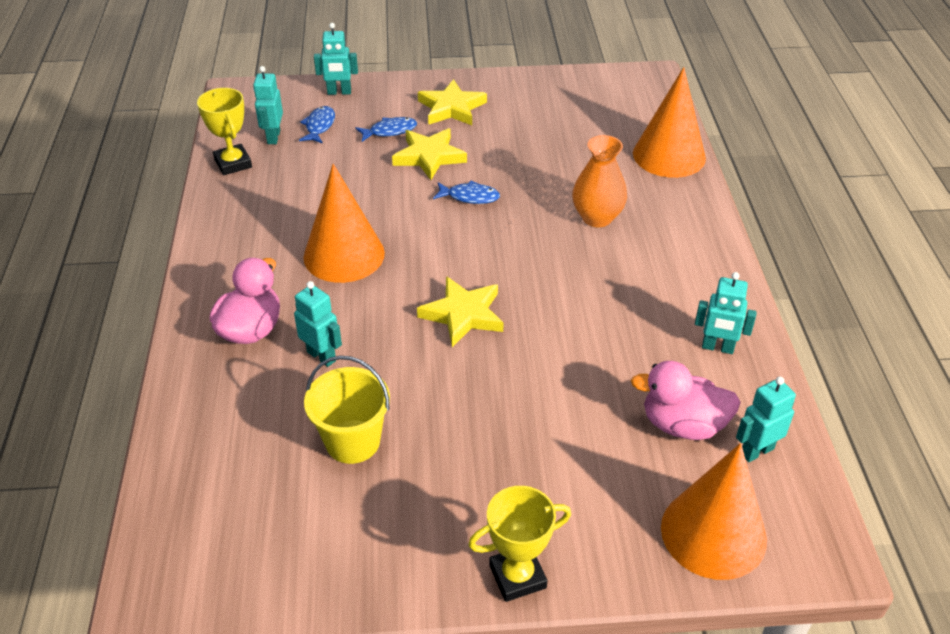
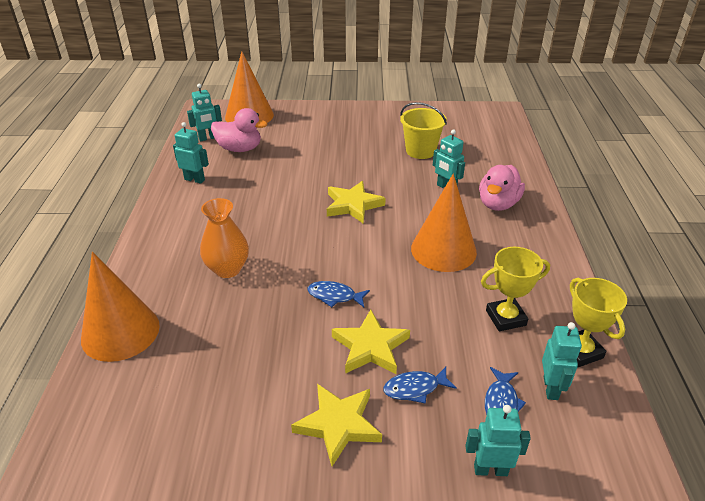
camera: 175 degrees left, 5 degrees down
yellow trophy [468,486,571,602] -> yellow trophy moved to [481,247,550,331]

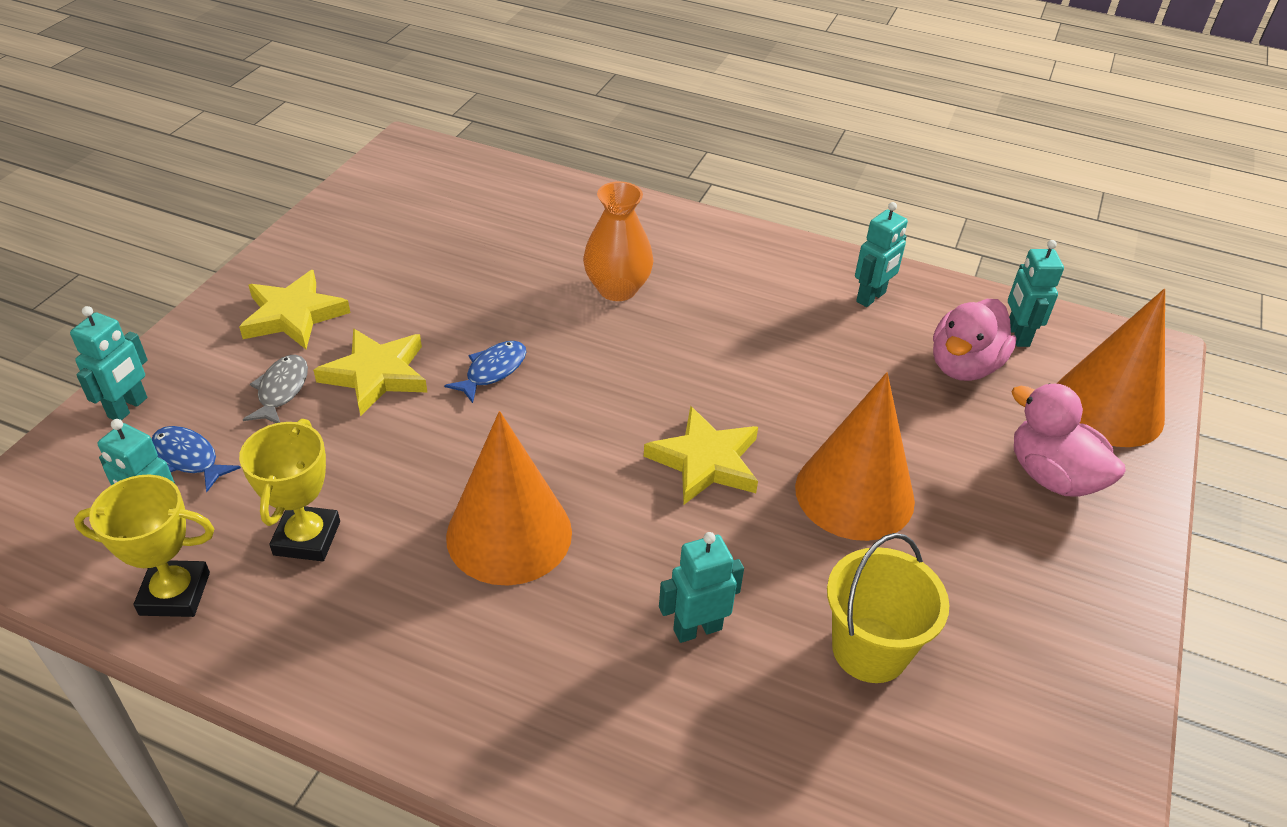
camera: 110 degrees right, 5 degrees up
orange cone [81,252,160,362] -> orange cone moved to [795,372,915,541]
blue fish [383,367,457,404] -> grey fish [243,355,308,423]
pink duck [479,165,525,211] -> pink duck moved to [1012,383,1126,497]

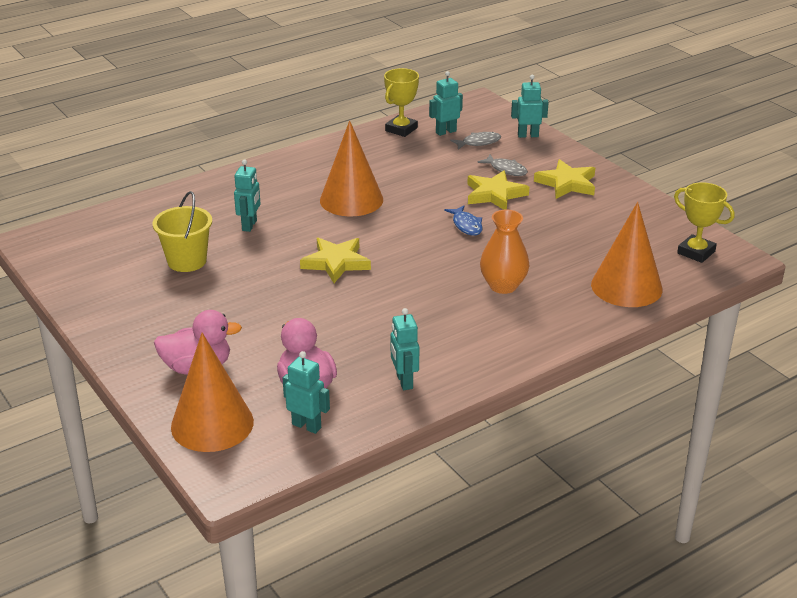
camera: 125 degrees right, 10 degrees down
turquoise robot [70,306,148,420] -> turquoise robot turned 120 degrees clockwise [511,75,549,138]
blue fish [152,426,241,492] -> grey fish [450,132,501,149]
yellow trophy [239,419,340,561] -> yellow trophy moved to [674,182,735,263]
orange cone [795,372,915,541] -> orange cone moved to [591,202,663,307]

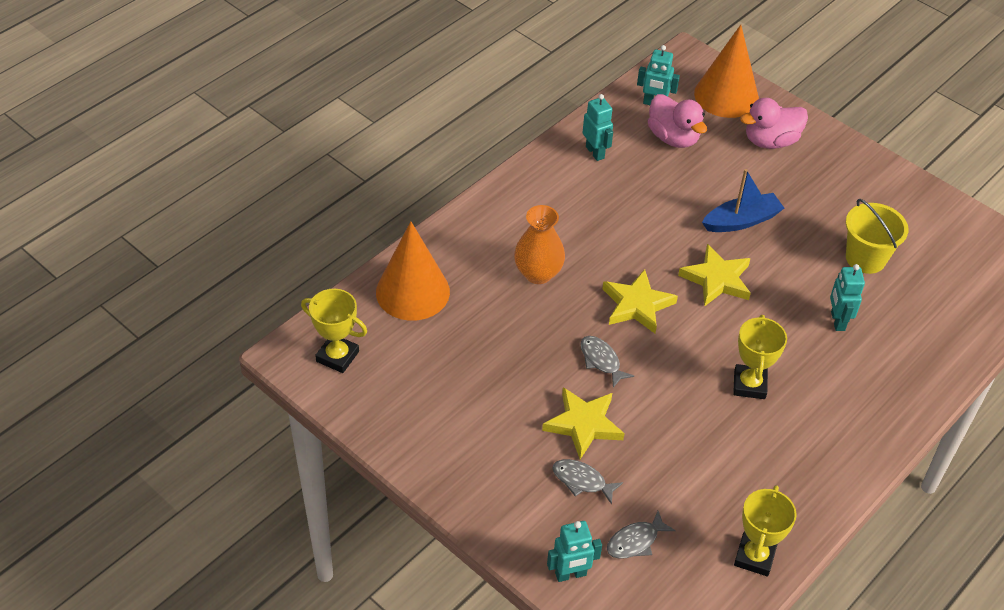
camera: 165 degrees right, 15 degrees up
orange cone [320,120,383,216] -> yellow trophy [733,315,787,399]
turquoise robot [429,71,463,136] -> none
blue fish [444,205,483,236] -> grey fish [580,336,634,388]
yellow star [534,159,595,199] -> yellow star moved to [602,269,678,333]
none -> blue boat [702,169,784,232]

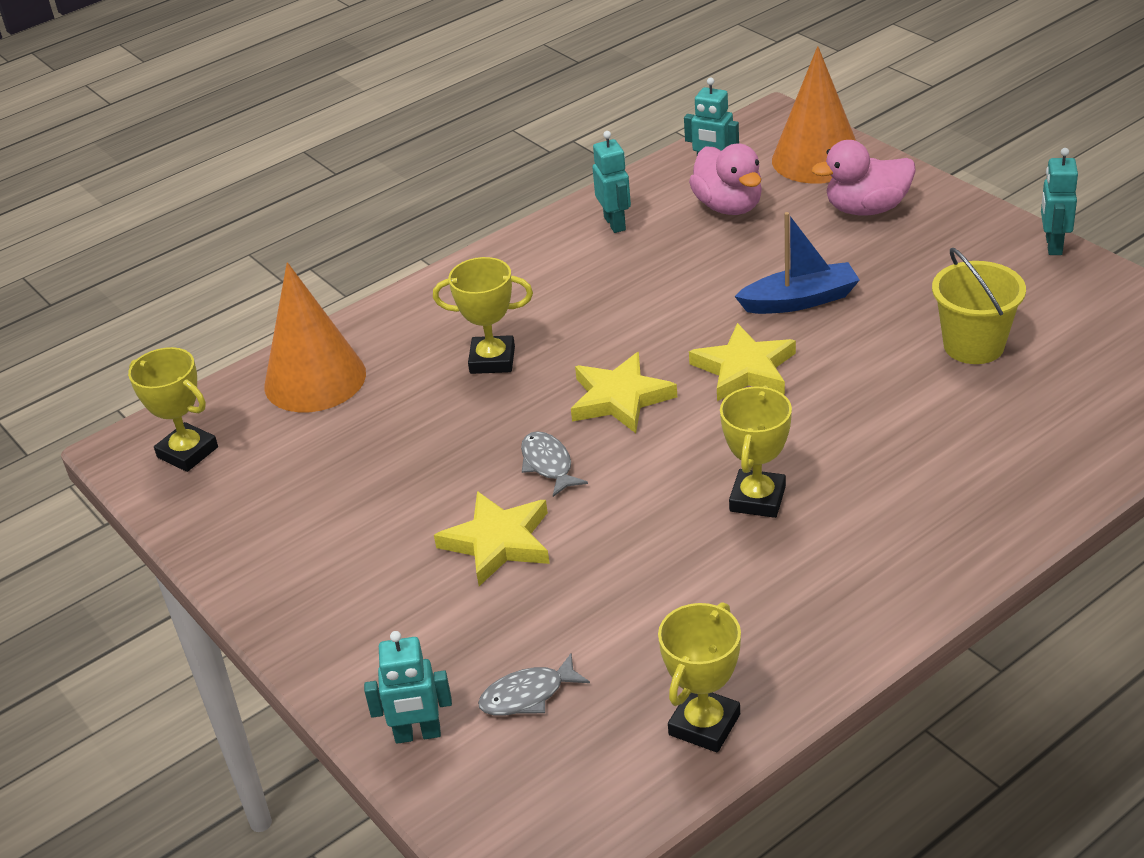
camera: 15 degrees right, 10 degrees down
orange vase [514,205,565,284] -> yellow trophy [433,257,533,374]
grey fish [552,459,623,505] -> none
turquoise robot [830,264,865,331] -> turquoise robot moved to [1041,148,1078,255]

